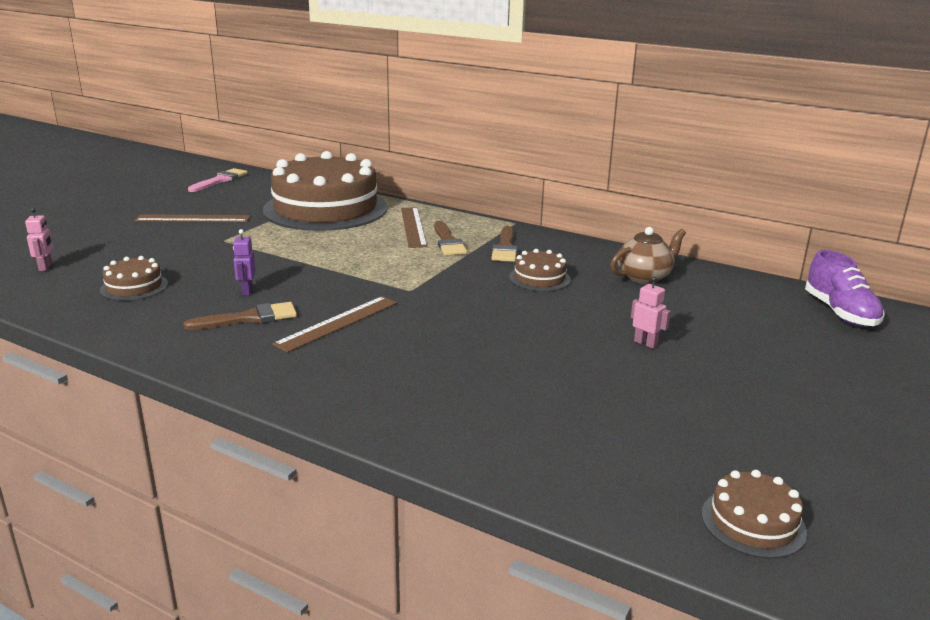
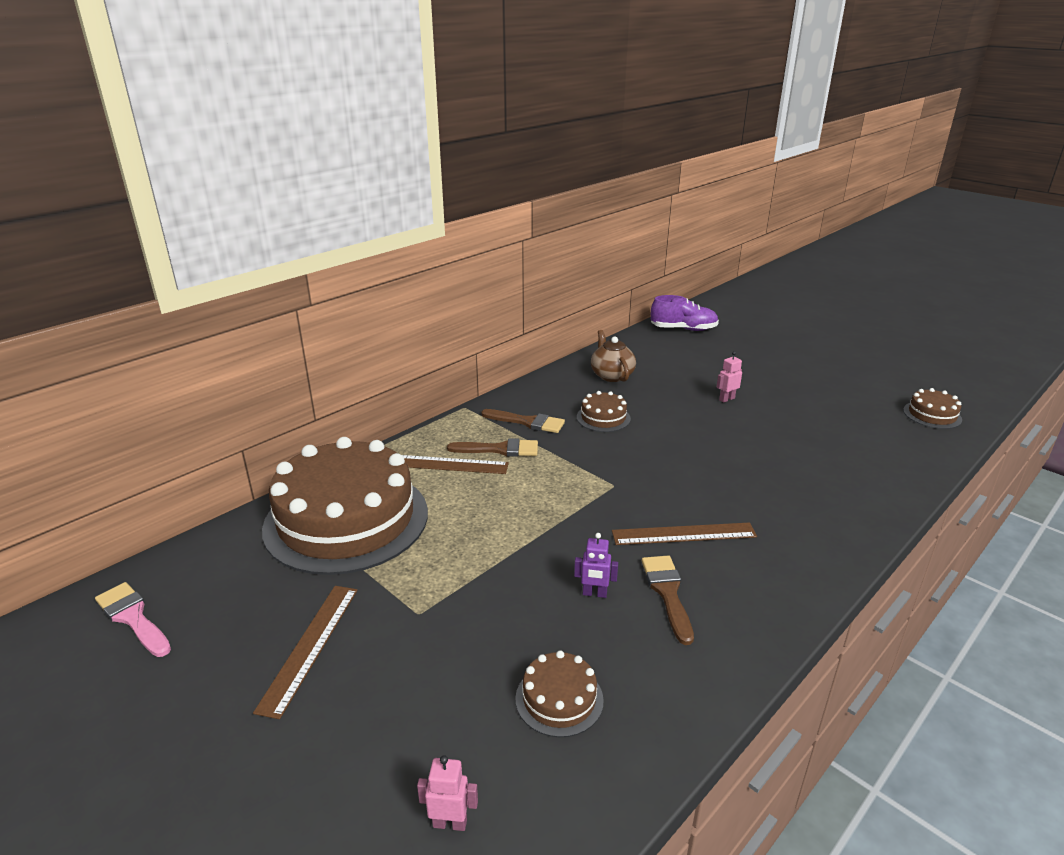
camera: 75 degrees left, 5 degrees up
brown ruler [272,296,397,353] -> brown ruler turned 60 degrees counterclockwise [612,522,757,545]

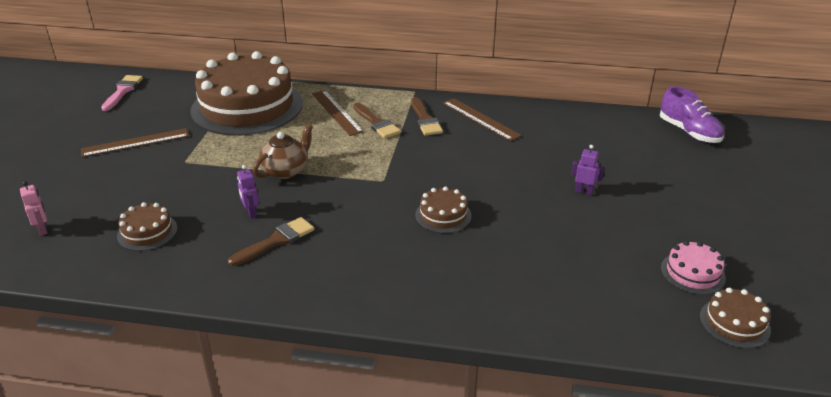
camera: 55 degrees right, 5 degrees up
brown cake [577,391,631,432] -> brown cake moved to [415,186,472,233]
brown teapot [591,330,636,382] -> brown teapot moved to [253,124,313,179]
brown ruler [612,522,757,545] -> brown ruler moved to [443,98,521,141]
pink robot [716,351,742,403] -> purple robot [571,145,604,195]
none -> pink cake [661,241,726,295]

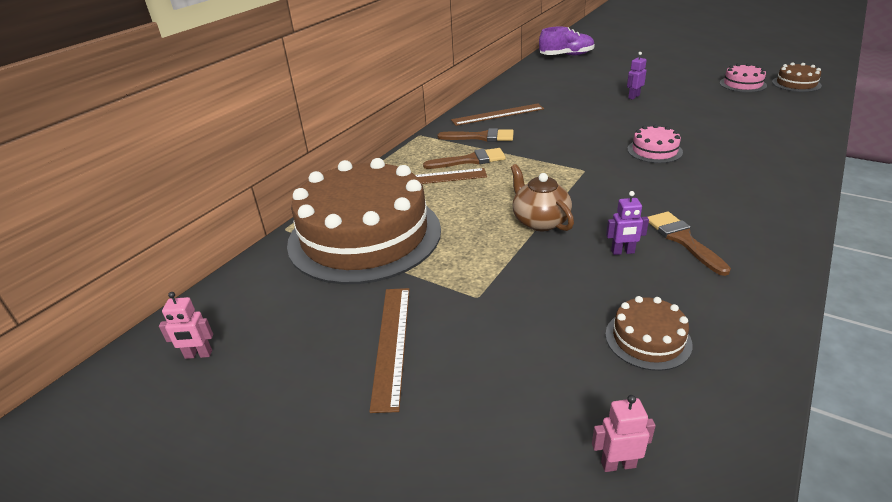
camera: 65 degrees left, 0 degrees up
pink brush [101,75,143,111] -> pink robot [159,292,213,359]
brown cake [415,186,472,233] -> pink cake [627,124,683,163]

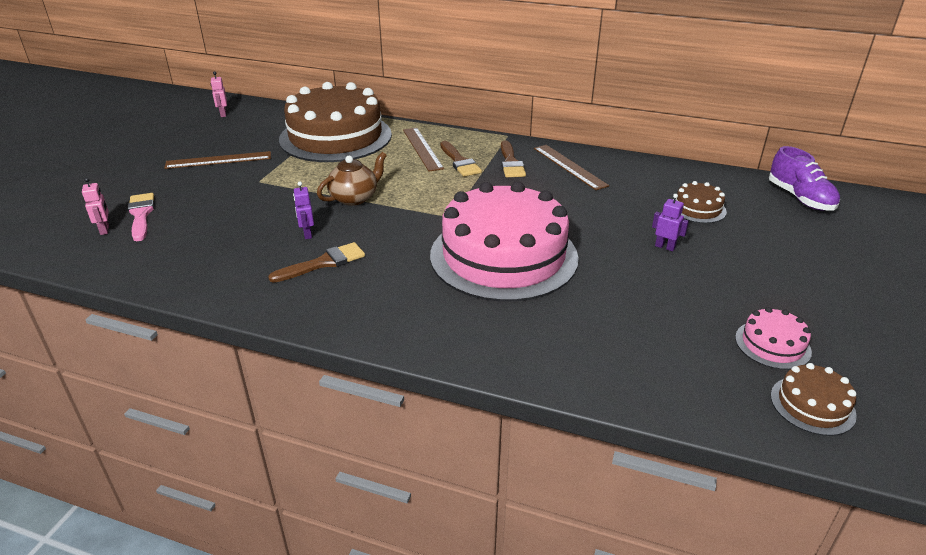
camera: 75 degrees right, 0 degrees up
brown cake [605,296,693,371] -> brown cake moved to [673,181,727,223]
pink cake [627,124,683,163] -> pink cake [430,182,579,302], size x2.44
none -> pink brush [128,193,154,241]

